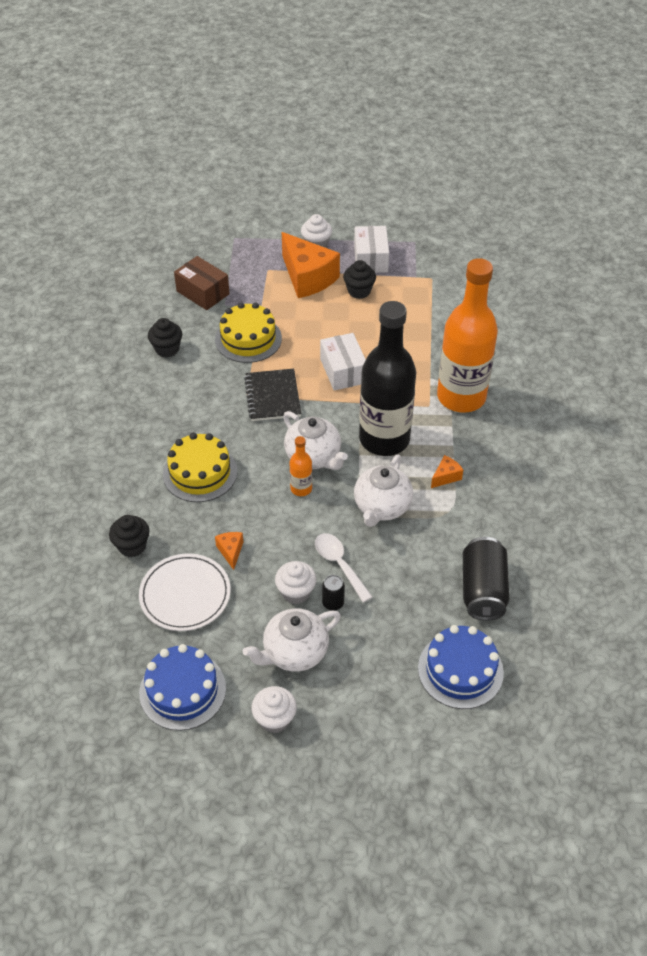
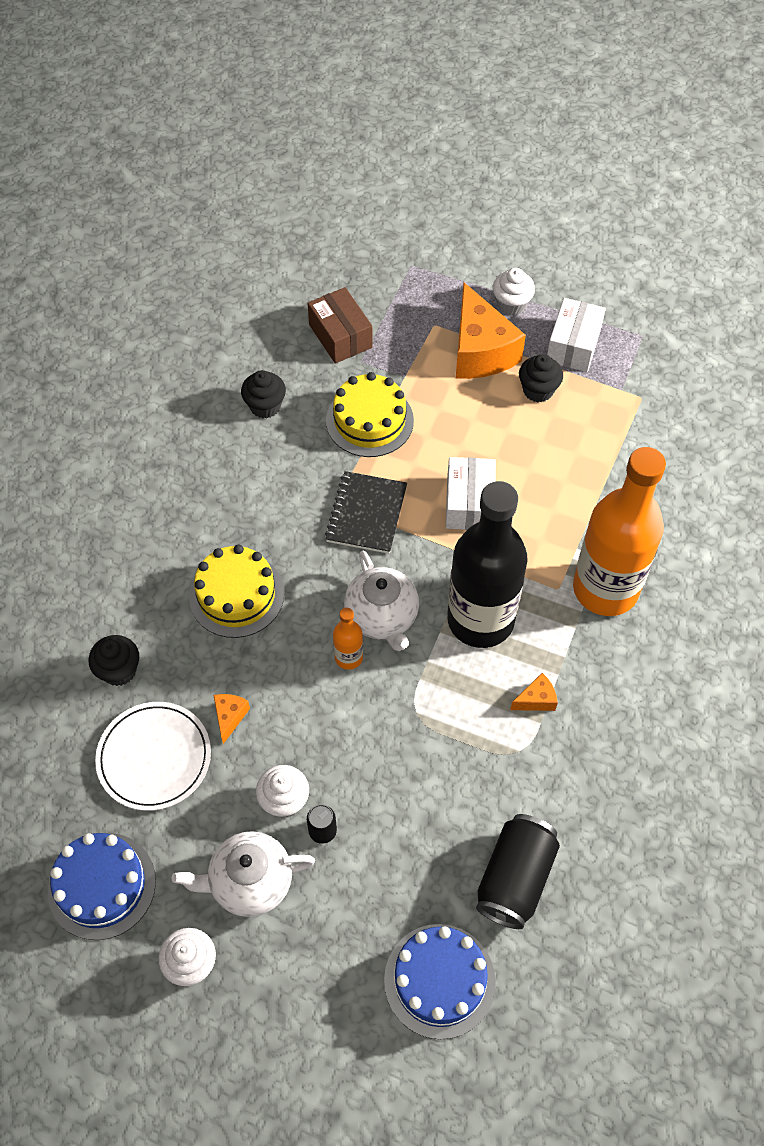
camera: 20 degrees right, 10 degrees up
white spoon [315,533,373,603] -> none
white teapot [354,455,413,527] -> none

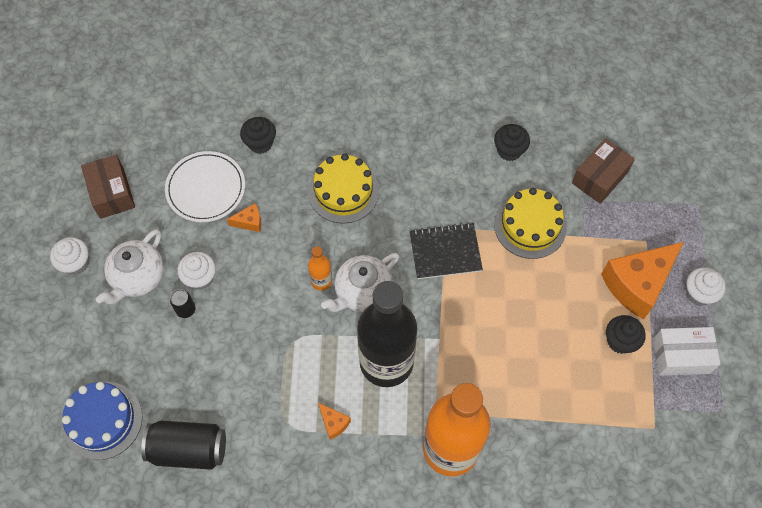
camera: 70 degrees right, 5 degrees up
blue cake [48,833,156,940] -> brown box [81,155,135,219]
white teapot [172,831,315,917] -> white teapot turned 120 degrees counterclockwise [96,229,164,304]
white box [446,457,496,530] -> none

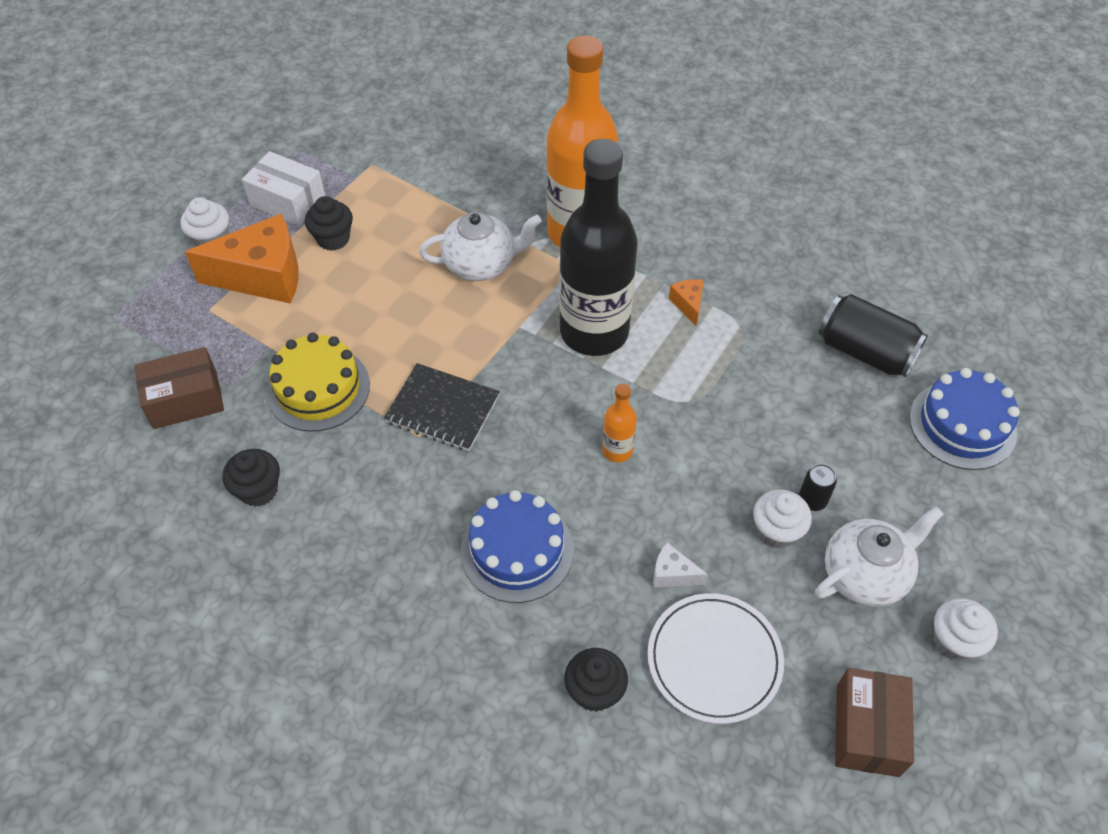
camera: 150 degrees left, 10 degrees down
orange cheese [227,203,261,232] -> white cheese [653,542,708,587]
yellow cake [308,153,379,224] -> blue cake [460,490,574,603]
white teapot [321,253,399,312] -> white teapot moved to [419,212,542,281]

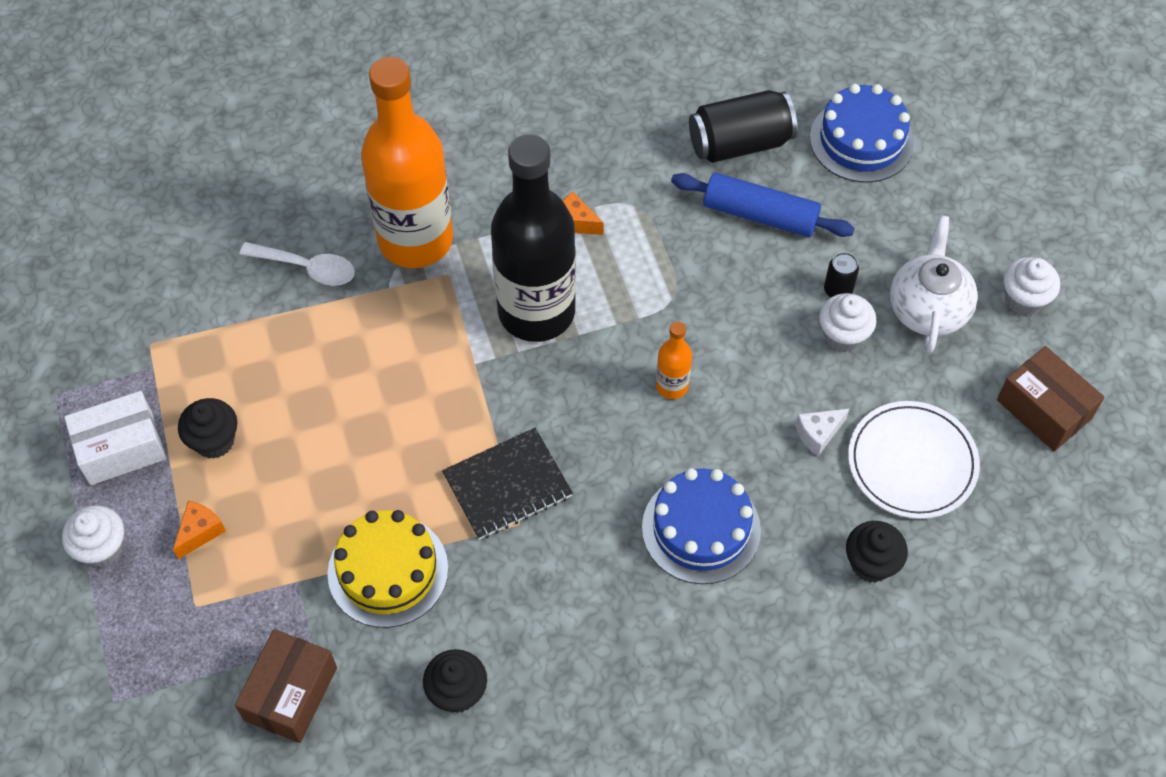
camera: 50 degrees left, 5 degrees up
orange cheese [185,214,298,304] -> orange cheese [173,501,226,559], size x0.43
white teapot [419,212,542,281] -> none
none -> white spoon [240,242,355,286]
none -> blue rolling pin [671,173,855,237]

